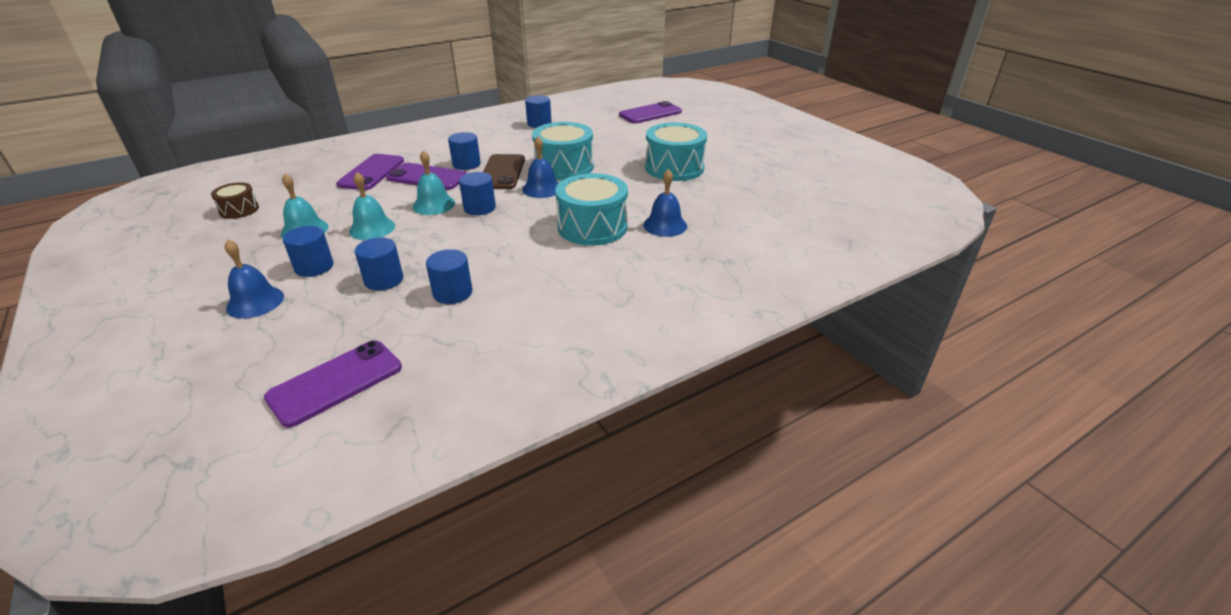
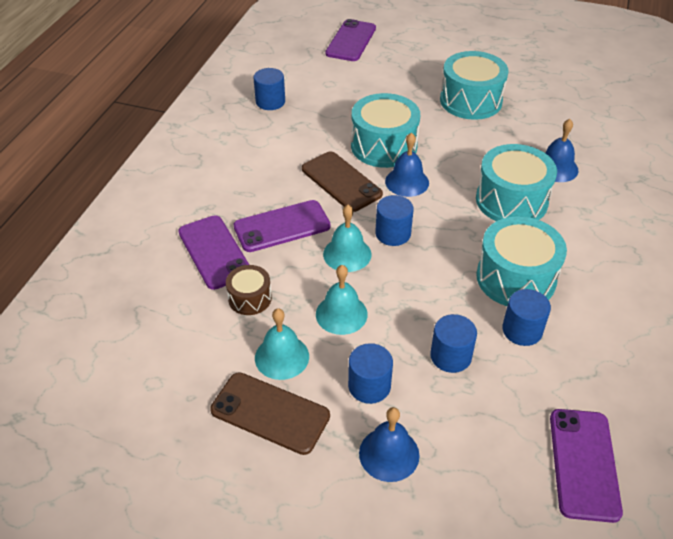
camera: 40 degrees left, 10 degrees up
brown drum [211,182,259,219] -> brown drum moved to [226,265,272,315]
blue cylinder [448,132,481,170] -> none
none -> brown phone [210,372,330,455]
none -> turquoise drum [476,216,567,306]

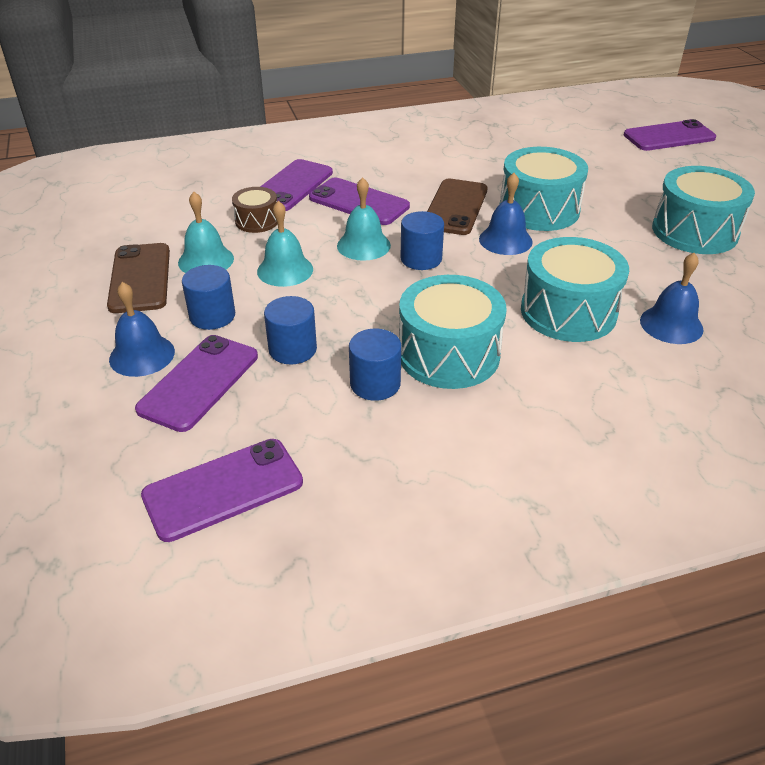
camera: 55 degrees right, 5 degrees down
blue cylinder [253,68,285,110] -> none
none -> purple phone [135,335,258,432]

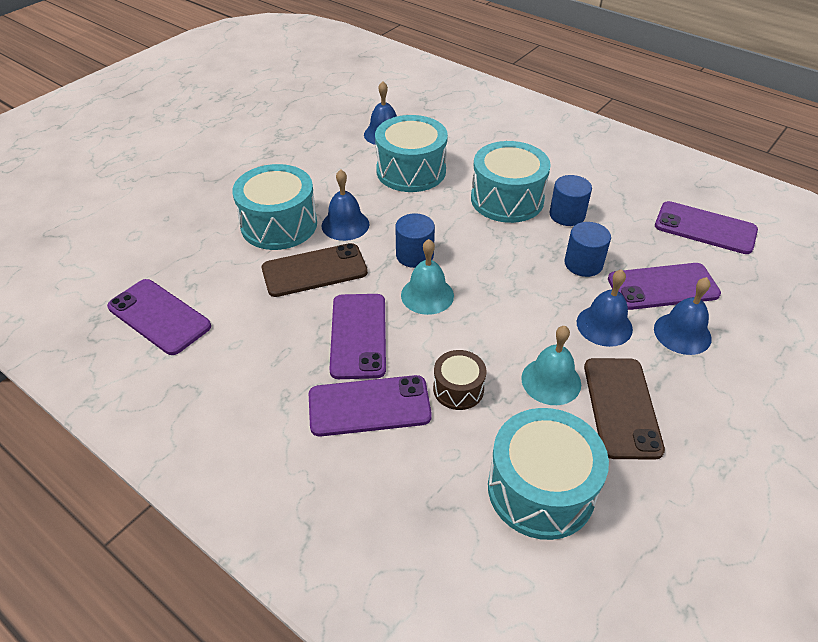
camera: 125 degrees left, 5 degrees up
brown phone [107,243,170,313] -> brown phone turned 45 degrees counterclockwise [584,358,665,459]
blue cylinder [182,265,235,330] -> blue bell [577,269,633,347]
turquoise bell [257,201,313,287] -> none
purple phone [624,119,716,151] -> purple phone moved to [107,279,211,355]
turquoise drum [652,166,755,254] -> turquoise drum moved to [488,408,609,540]

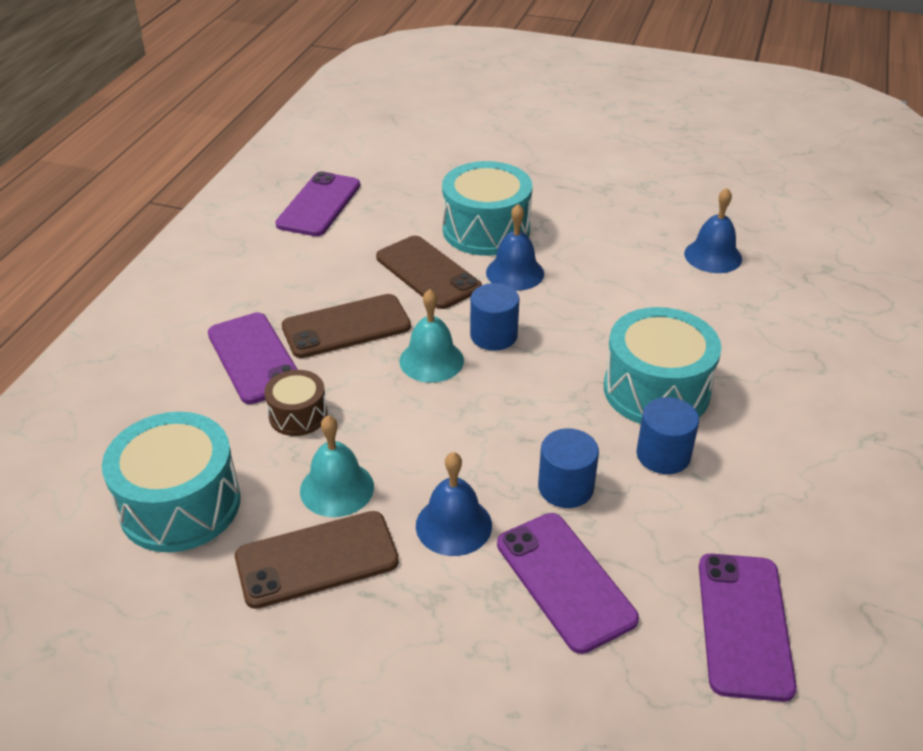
camera: 70 degrees right, 5 degrees down
purple phone [329,294,386,379] -> brown phone [282,294,411,358]
turquoise drum [375,115,448,192] -> none
blue bell [654,277,712,355] -> none

